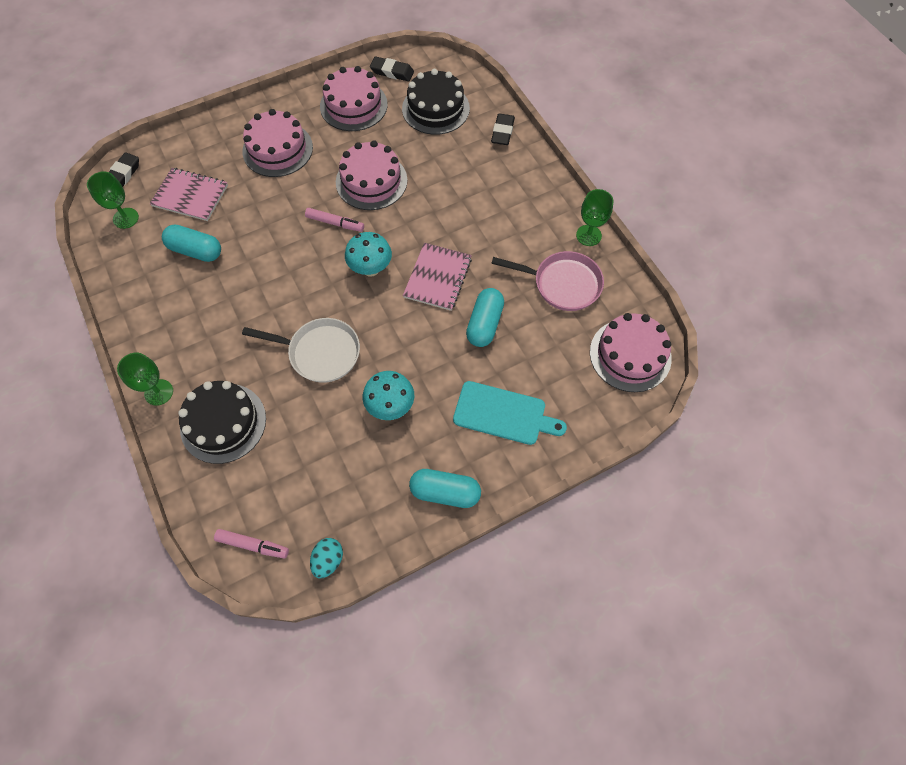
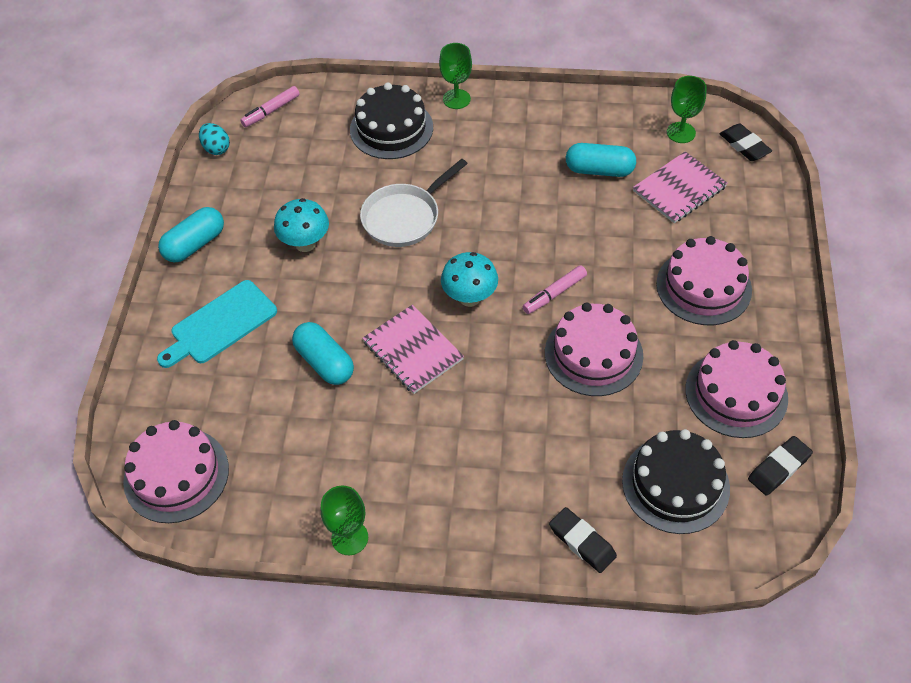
camera: 125 degrees right, 10 degrees down
turquoise capsule [162,225,221,262] -> turquoise capsule turned 45 degrees clockwise [566,143,636,177]
pink pan [491,251,604,311] -> none

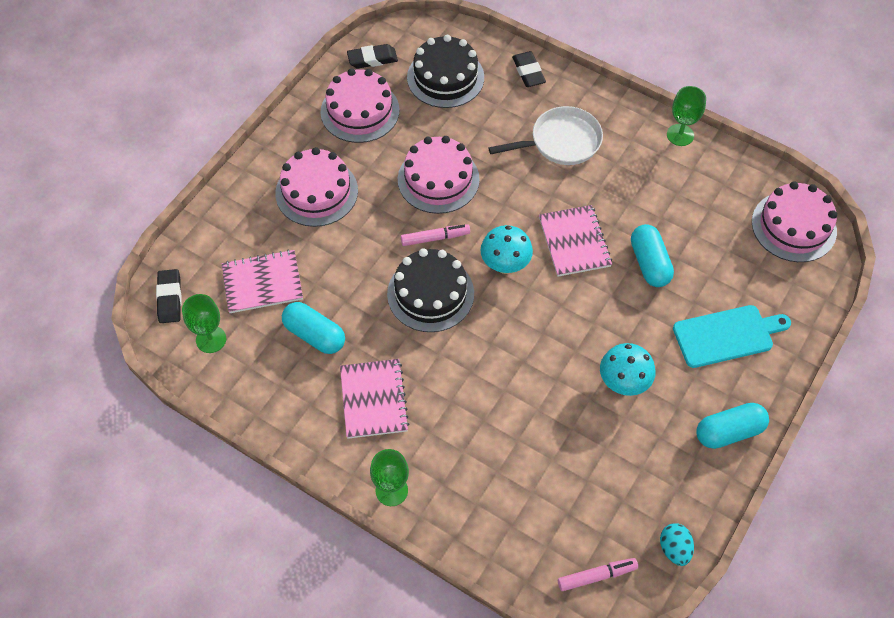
camera: 155 degrees left, 5 degrees up
black cake [350,82,433,159] -> black cake moved to [387,248,474,332]
white pan [360,159,468,247] -> white pan moved to [488,106,603,165]
none -> pink notebook [340,359,409,439]

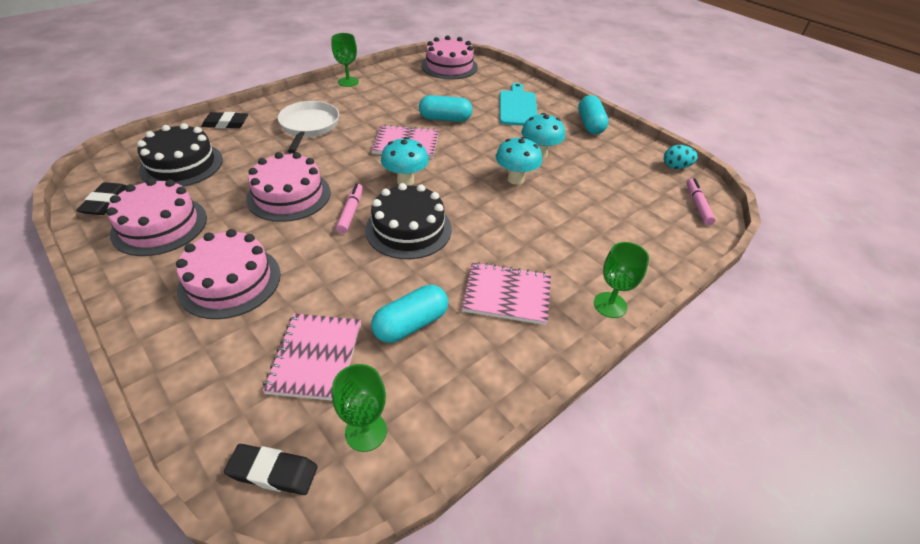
camera: 75 degrees left, 15 degrees down
none -> turquoise mushroom [496,137,542,185]

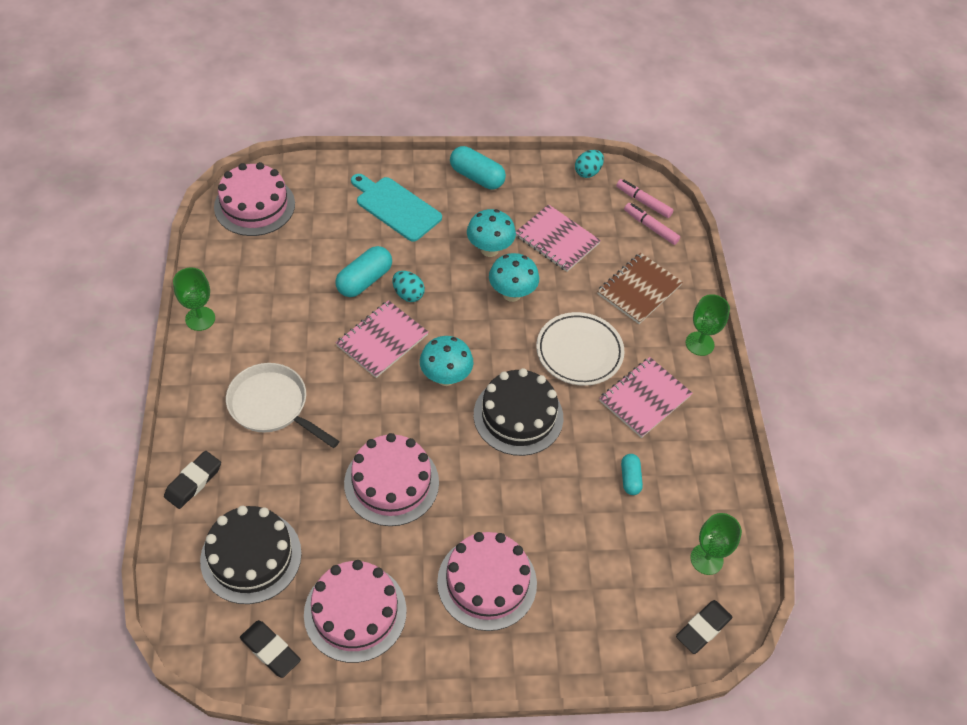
camera: 55 degrees left, 10 degrees up
pink notebook [263,313,361,400] -> pink notebook moved to [516,204,601,272]
pink marker [336,183,363,234] -> pink marker moved to [624,203,680,245]
turquoise capsule [371,285,448,343] -> turquoise capsule [621,454,643,495], size x0.59
none -> turquoise egg [392,271,425,302]
none -> white plate [536,312,624,386]
none -> brown notebook [597,253,683,324]

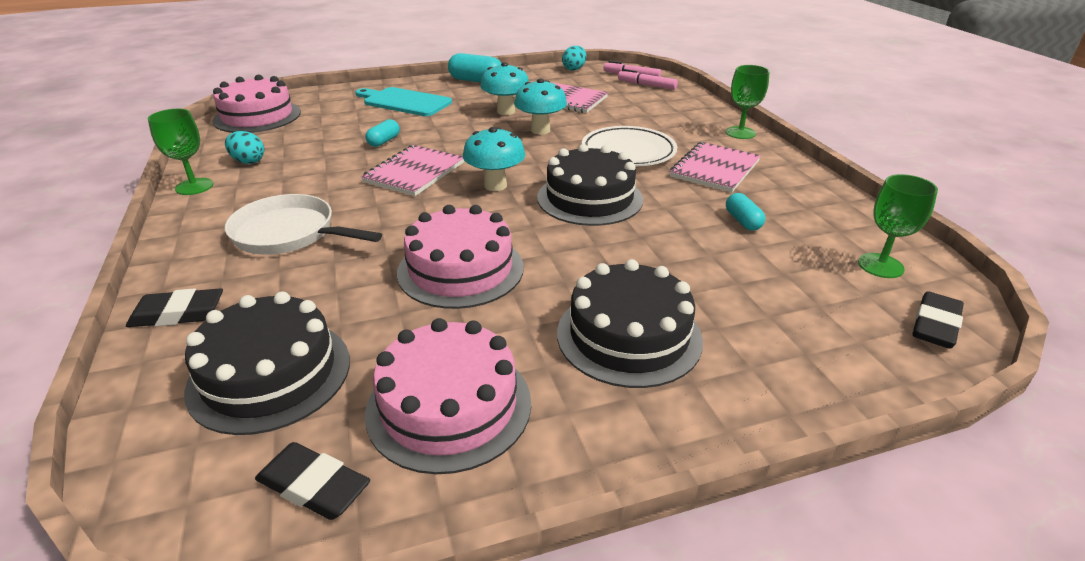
camera: 10 degrees left, 20 degrees down
black eraser [164,451,221,509] -> black eraser turned 60 degrees clockwise [126,288,223,327]
turquoise capsule [336,246,392,297] -> turquoise capsule [365,119,400,147], size x0.59
turquoise egg [392,271,425,302] -> turquoise egg moved to [225,131,264,164]
pink cake [437,532,537,631] -> black cake [557,259,703,388]
brown notebook [597,253,683,324] -> none

